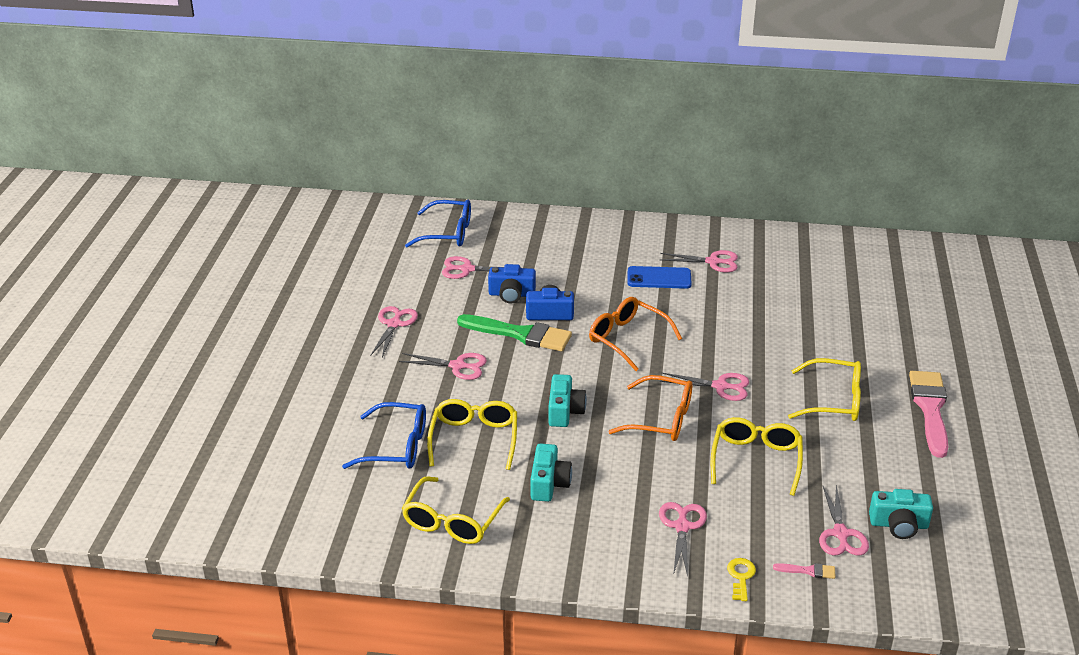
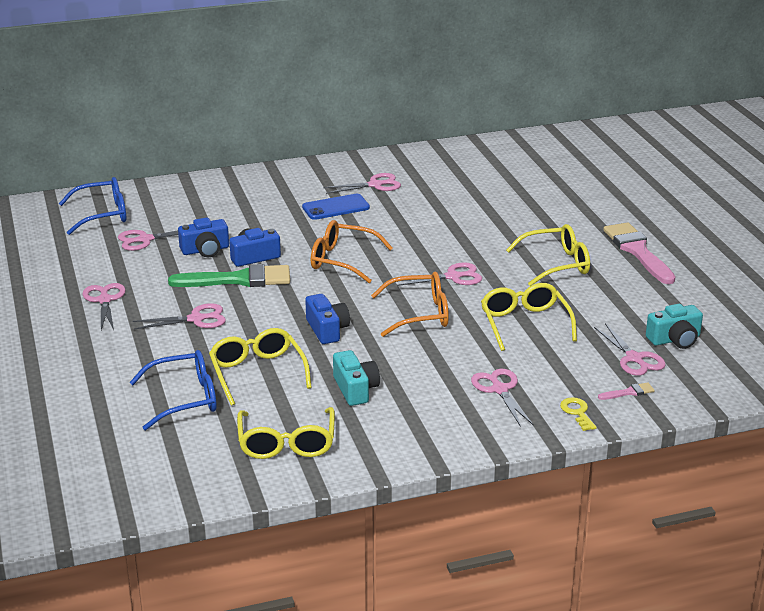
camera: 25 degrees left, 5 degrees down
turquoise camera [548,374,587,427] -> blue camera [305,294,350,344]

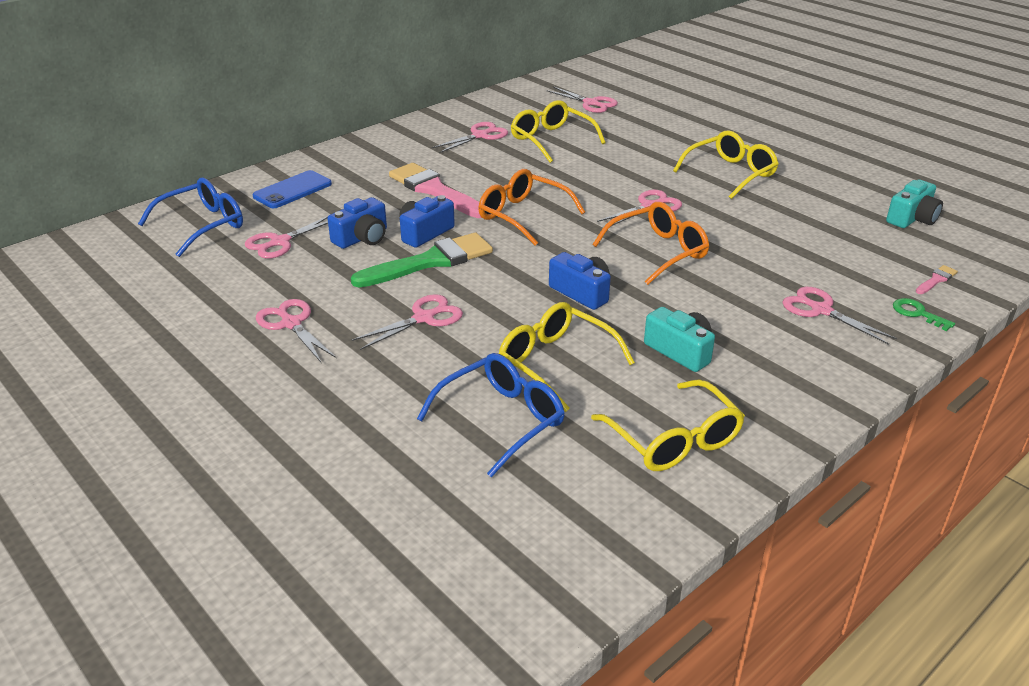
camera: 25 degrees left, 5 degrees up
blue phone [302,194,370,220] -> blue phone moved to [253,170,332,208]
orange glasses [311,220,393,283] -> orange glasses turned 45 degrees clockwise [479,169,585,246]
yellow glasses [481,283,577,351] -> yellow glasses moved to [511,100,606,163]
yellow key [560,397,597,431] -> green key [893,298,955,331]
pink scissors [594,323,666,376] -> pink scissors moved to [546,86,618,113]
pink brush [603,222,675,284] -> pink brush moved to [389,163,482,218]

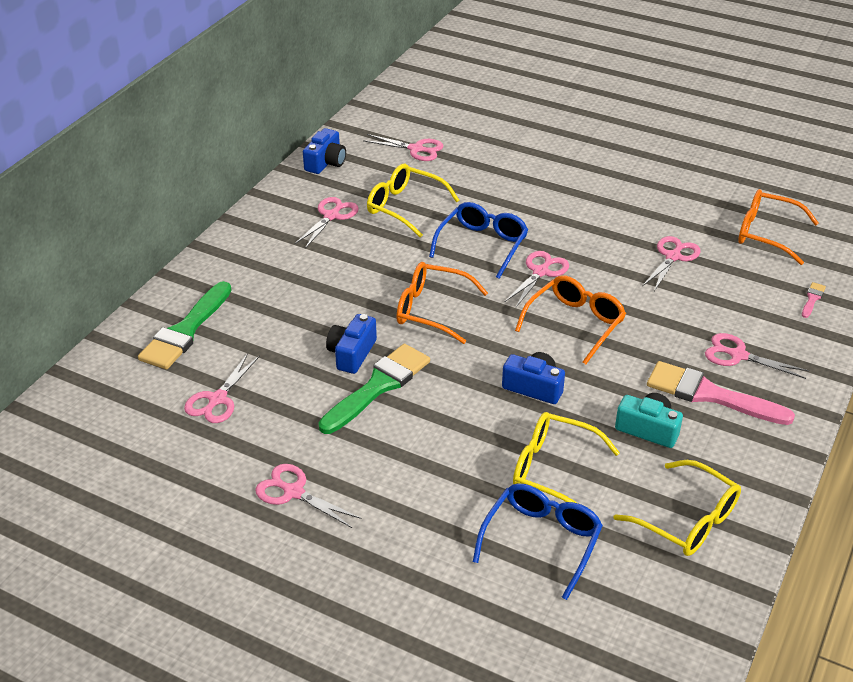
camera: 20 degrees left, 5 degrees up
blue glasses [138,177,243,257] -> blue glasses moved to [429,202,528,279]
blue phone [253,170,332,208] -> green brush [138,281,231,369]
blue camera [328,197,387,249] -> blue camera moved to [303,128,346,174]
pink scissors [352,294,463,350] -> pink scissors moved to [643,236,701,291]
pink brush [389,163,482,218] -> pink brush moved to [647,361,795,425]
yellow glasses [673,130,779,199] -> none
turquoise camera [886,179,943,228] -> orange glasses [738,189,819,265]
green key [893,298,955,331] -> none

